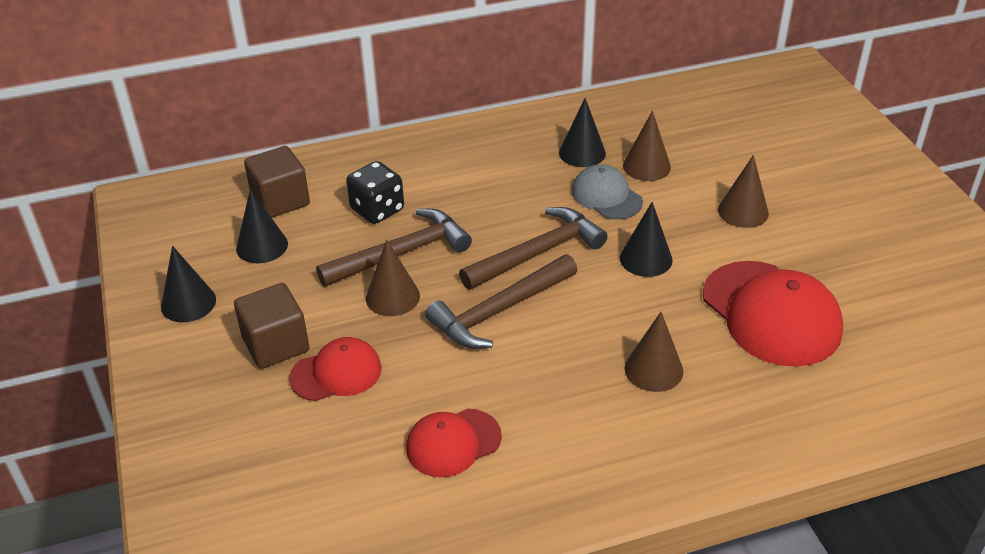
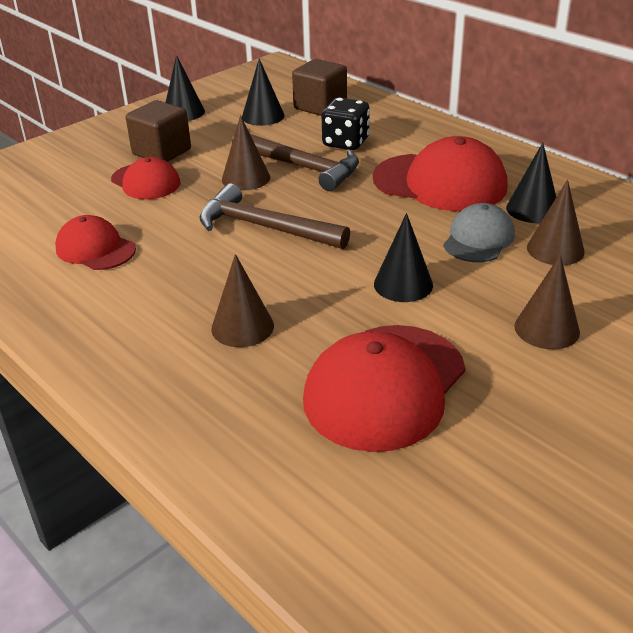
camera: 65 degrees right, 5 degrees down
brown hammer [459,207,608,290] -> none
none -> red cap [373,136,508,211]

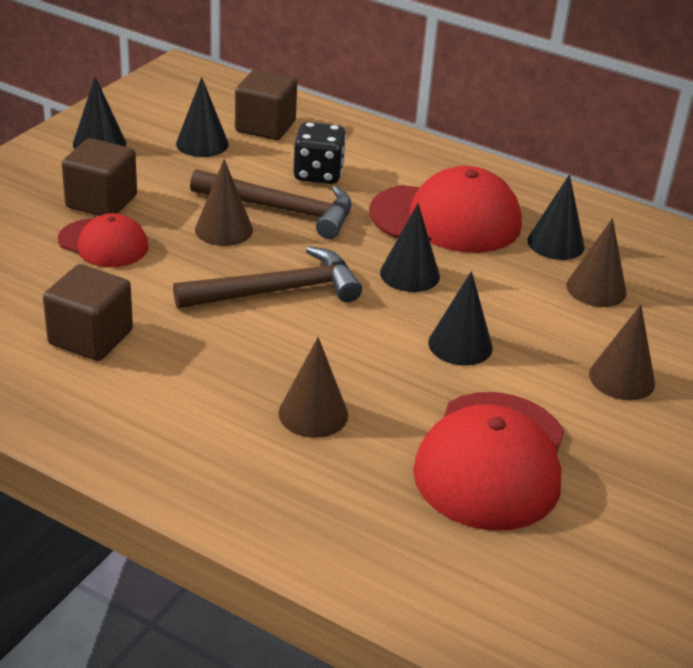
camera: 20 degrees left, 0 degrees up
red cap [55,215,136,270] -> brown cube [43,264,133,361]
brown hammer [199,183,350,249] -> brown hammer turned 150 degrees clockwise [173,246,362,308]
grey cap [443,203,515,262] -> none
none -> black cone [380,203,440,292]

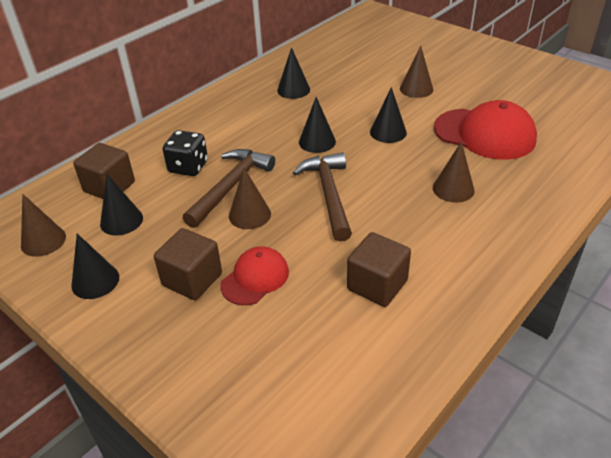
camera: 75 degrees left, 5 degrees up
red cap [369,166,522,253] -> none
brown cone [566,218,626,307] -> brown cone moved to [21,194,66,257]

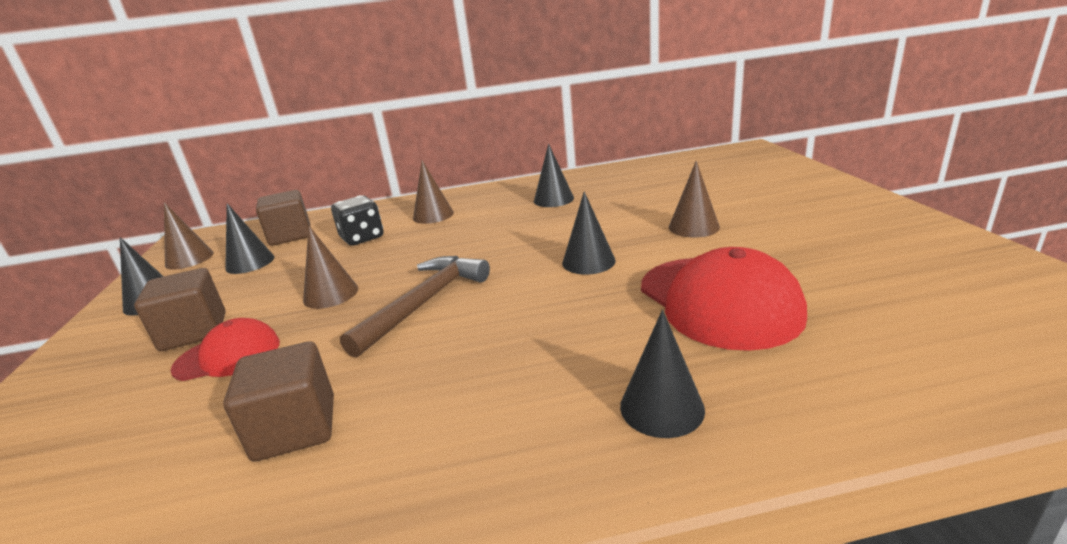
camera: 40 degrees right, 15 degrees down
brown hammer [183,149,275,228] -> none
black cone [299,97,336,153] -> black cone moved to [620,310,705,438]
brown cone [433,141,475,203] -> brown cone moved to [413,160,454,224]

